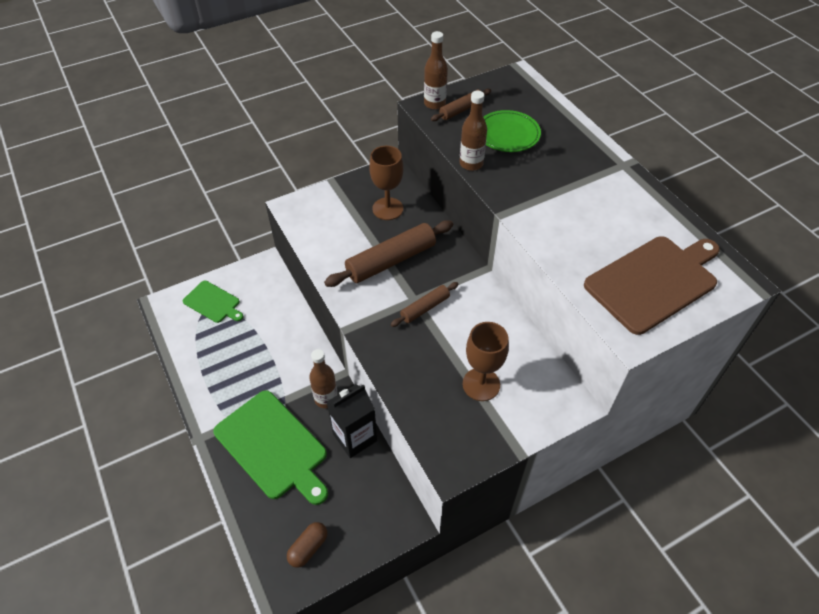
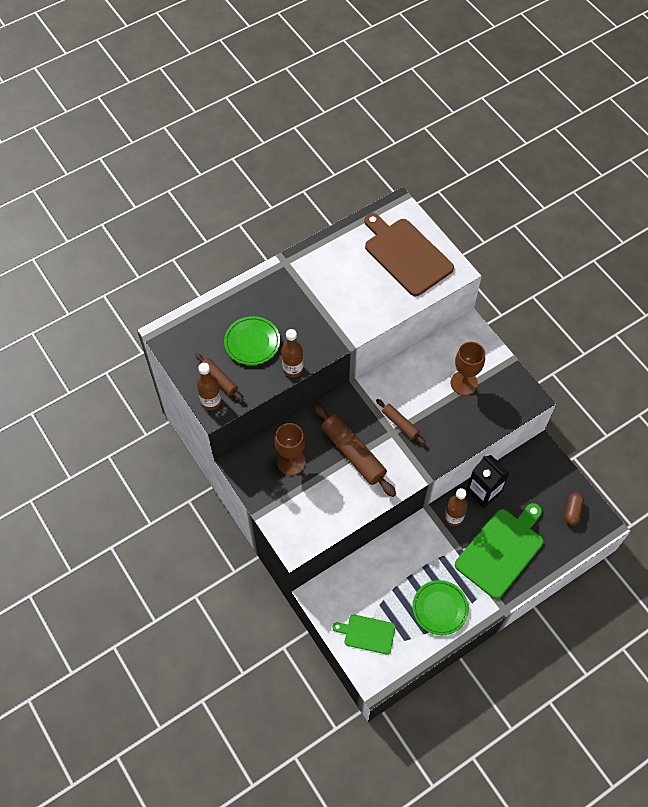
camera: 95 degrees left, 10 degrees up
green cutting board [183,281,244,323] -> green cutting board turned 105 degrees counterclockwise [333,614,395,655]
brown capsule [287,522,327,568] -> brown capsule turned 75 degrees clockwise [565,492,584,525]
none -> green plate [413,580,469,635]

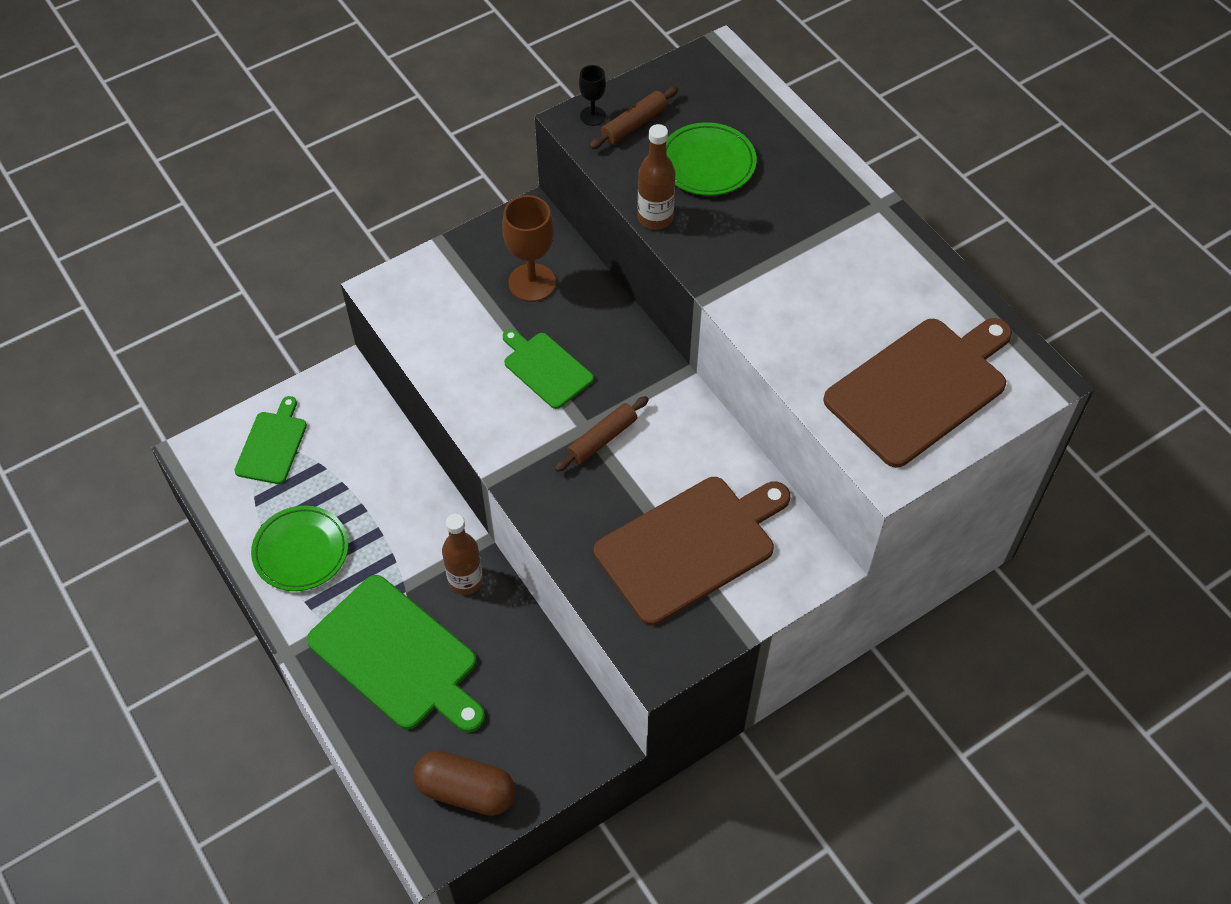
camera: 90 degrees right, 5 degrees down
brown bottle [197,363,222,410] -> black goblet [579,65,606,126]
brown rolling pin [313,403,396,497] -> green cutting board [502,329,594,409]
brown goblet [451,342,485,395] -> brown cutting board [594,477,791,626]
black carton [466,455,509,508] -> none
brown capsule [565,492,584,525] -> brown capsule [413,751,516,816], size x1.53

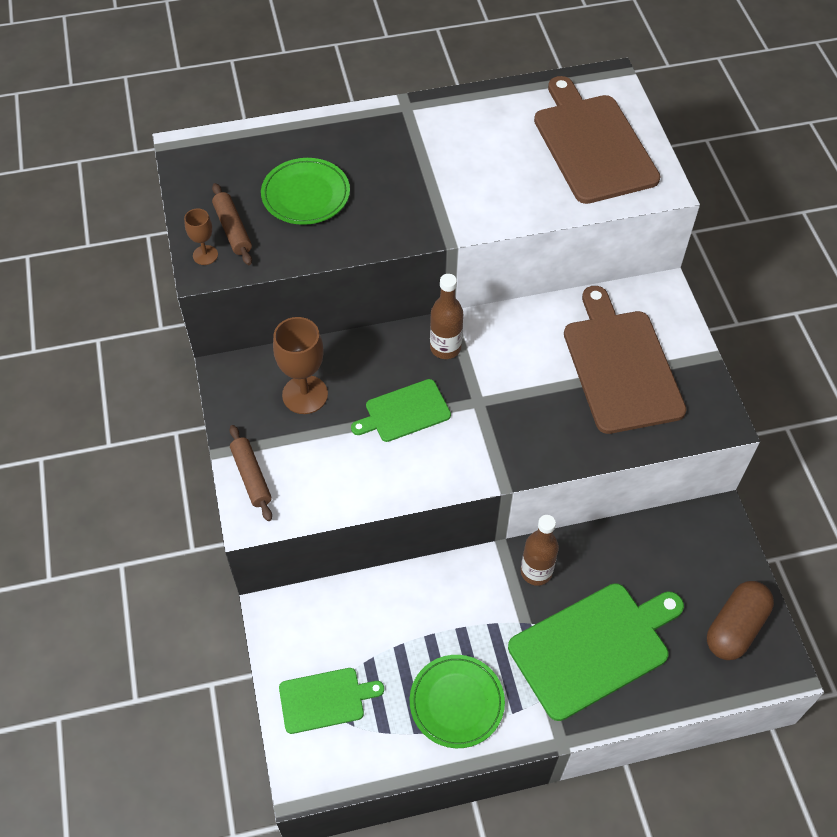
camera: 70 degrees left, 0 degrees up
green cutting board [234,396,307,484] -> green cutting board turned 135 degrees clockwise [279,668,384,734]
brown rolling pin [555,396,649,472] -> brown rolling pin moved to [229,425,272,521]
black goblet [579,65,606,126] -> brown goblet [184,209,218,265]
brown bottle [638,124,676,230] -> brown bottle moved to [430,274,463,359]

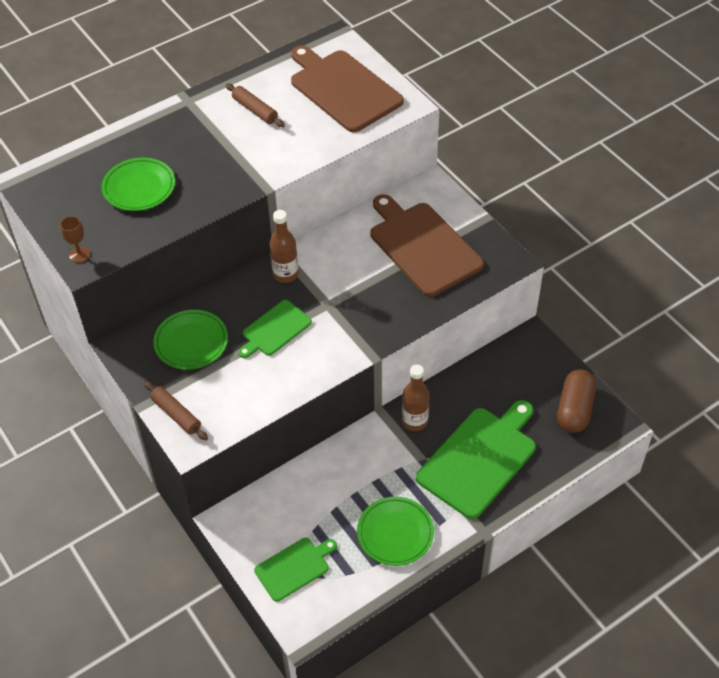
camera: 20 degrees left, 5 degrees down
brown rolling pin [212,183,252,265] -> brown rolling pin moved to [225,83,285,127]
brown goblet [273,317,328,414] -> green plate [153,310,228,370]

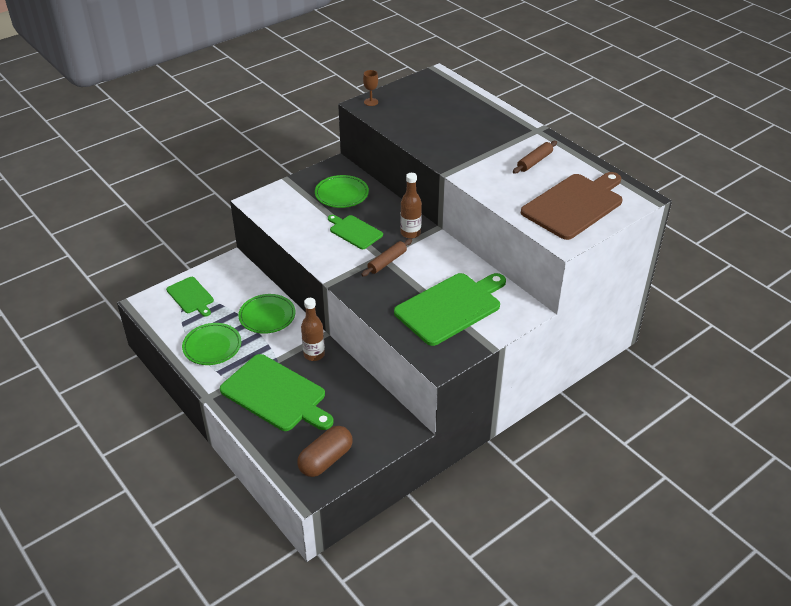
camera: 85 degrees right, 10 degrees down
green plate [102,158,175,211] -> green plate moved to [238,294,295,334]
brown rolling pin [144,381,208,441] -> brown rolling pin moved to [361,239,412,276]
brown cutting board [371,194,484,297] -> green cutting board [394,273,506,346]
brown capsule [557,369,596,433] -> brown capsule turned 60 degrees counterclockwise [297,426,353,477]

